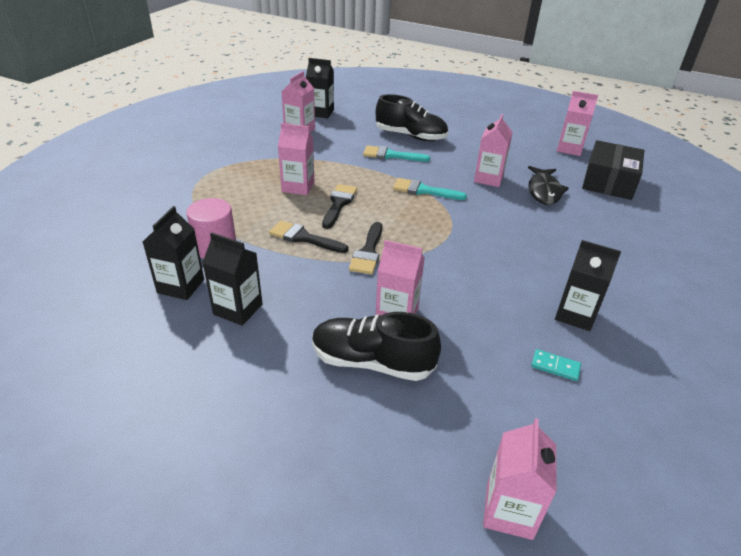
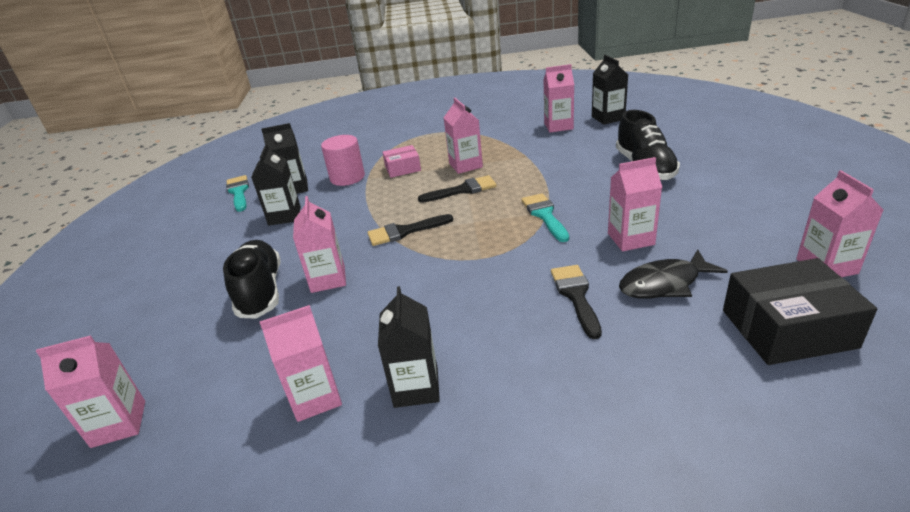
camera: 65 degrees right, 5 degrees down
black brush [269,220,349,253] -> black brush moved to [551,265,602,339]
turquoise brush [363,145,430,162] -> turquoise brush moved to [226,175,249,212]
turquoise domino [531,349,581,381] -> pink carton [260,305,342,422]
none -> pink box [382,145,421,178]

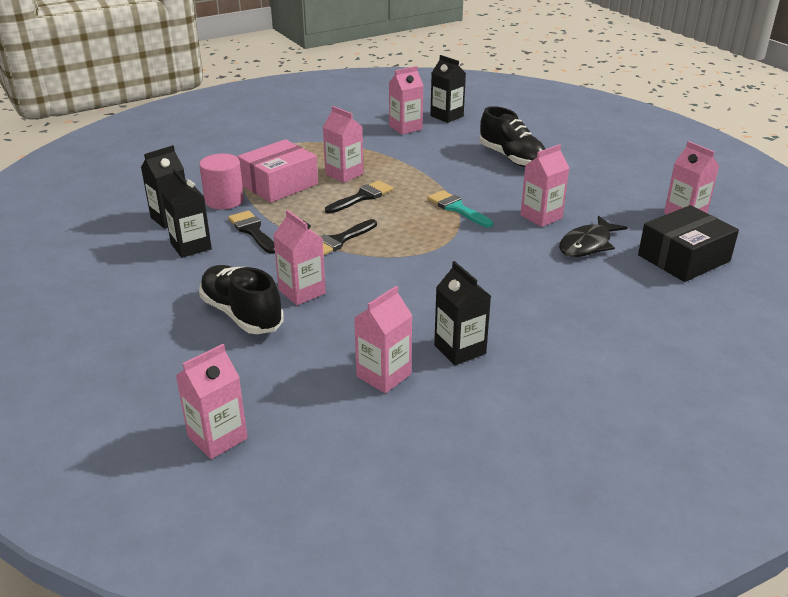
camera: 30 degrees left, 0 degrees up
turquoise brush [226,175,249,212] -> none
pink box [382,145,421,178] -> pink box [237,139,318,203], size x1.76
black brush [551,265,602,339] -> black brush moved to [228,211,275,254]

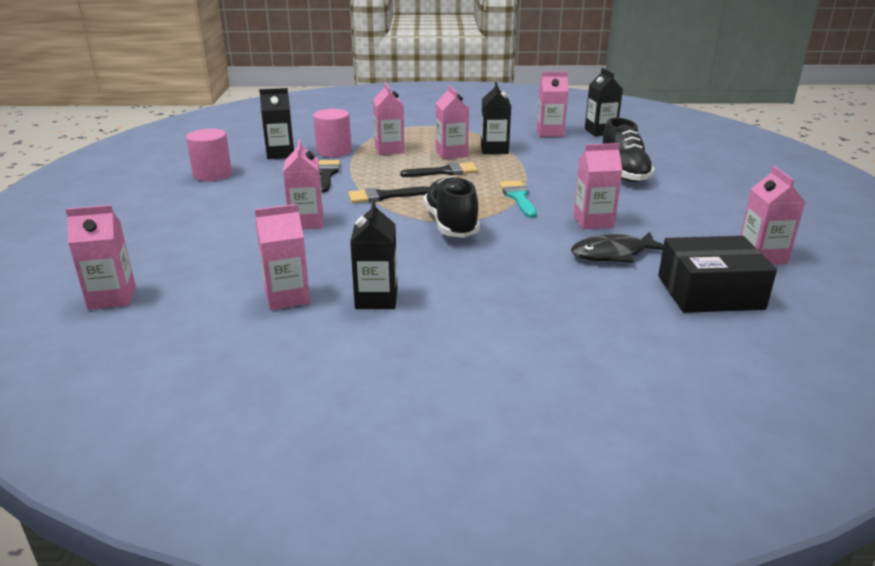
camera: 30 degrees right, 5 degrees down
black carton [162,169,212,258] -> black carton moved to [481,82,511,154]
black shoe [199,265,284,334] -> black shoe moved to [423,176,480,238]
pink box [237,139,318,203] -> pink carton [373,82,405,155]
none -> pink cylinder [186,129,232,181]

